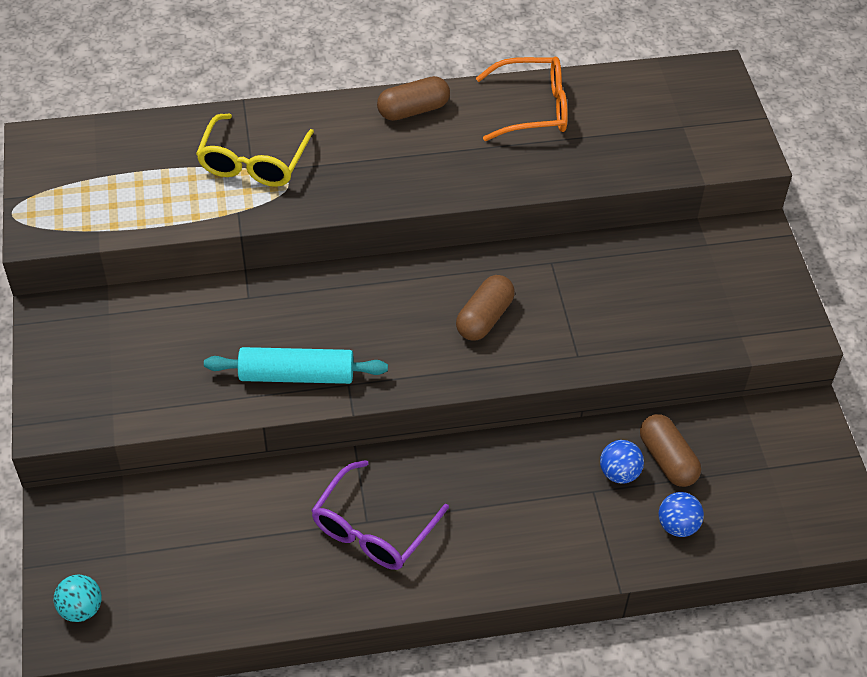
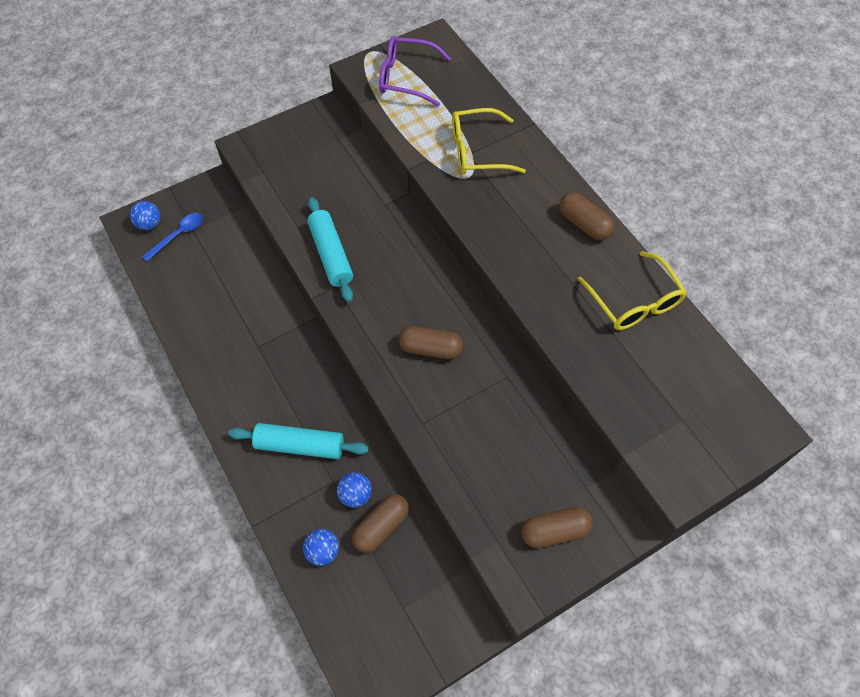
camera: 70 degrees right, 10 degrees up
turquoise ball [54,575,102,622] -> blue ball [130,201,160,230]
purple glasses [311,460,449,570] -> purple glasses moved to [379,36,451,106]
orange glasses [476,57,568,141] -> yellow glasses [577,251,687,330]
none -> blue spoon [142,213,203,261]
none -> turquoise rolling pin [228,423,369,459]
none -> brown capsule [521,507,593,548]

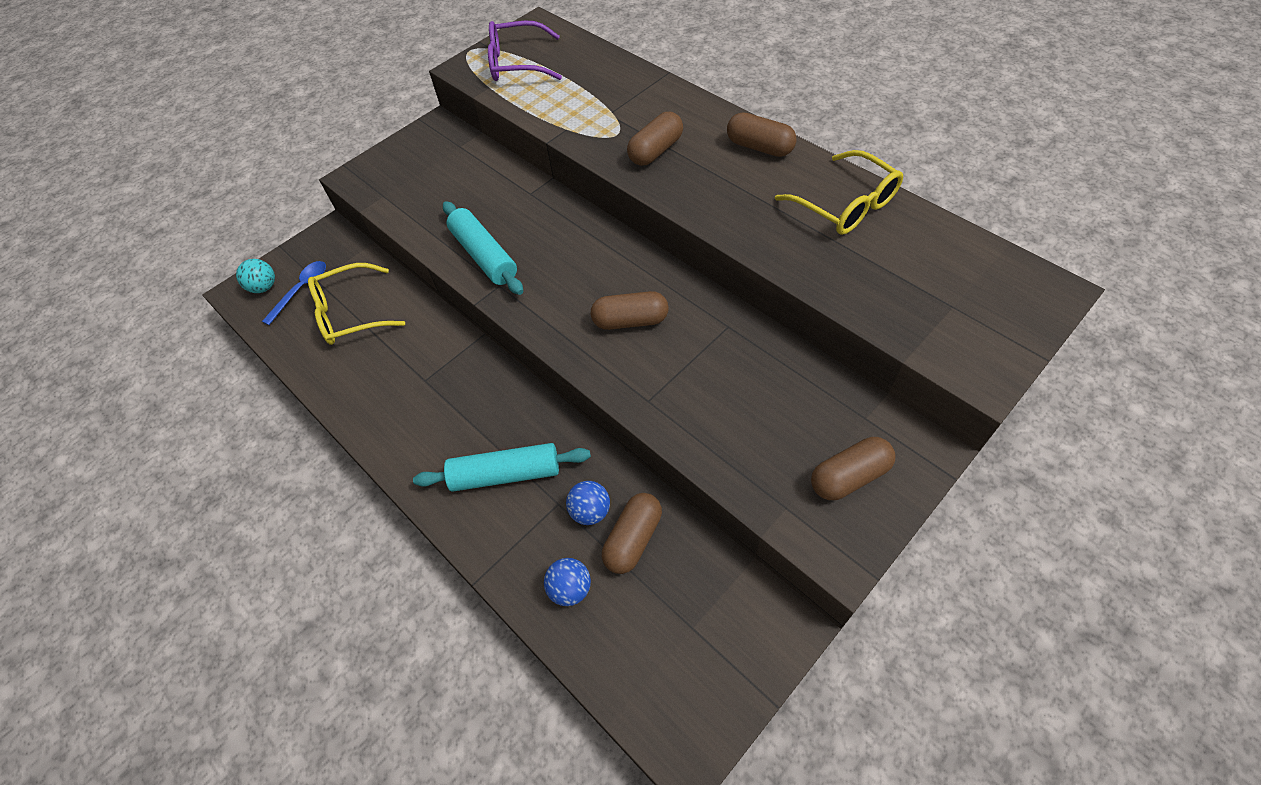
camera: 10 degrees left, 5 degrees down
blue ball [130,201,160,230] -> turquoise ball [236,259,275,293]
yellow glasses [452,108,526,174] -> yellow glasses moved to [308,263,405,345]
none -> brown capsule [627,112,683,166]

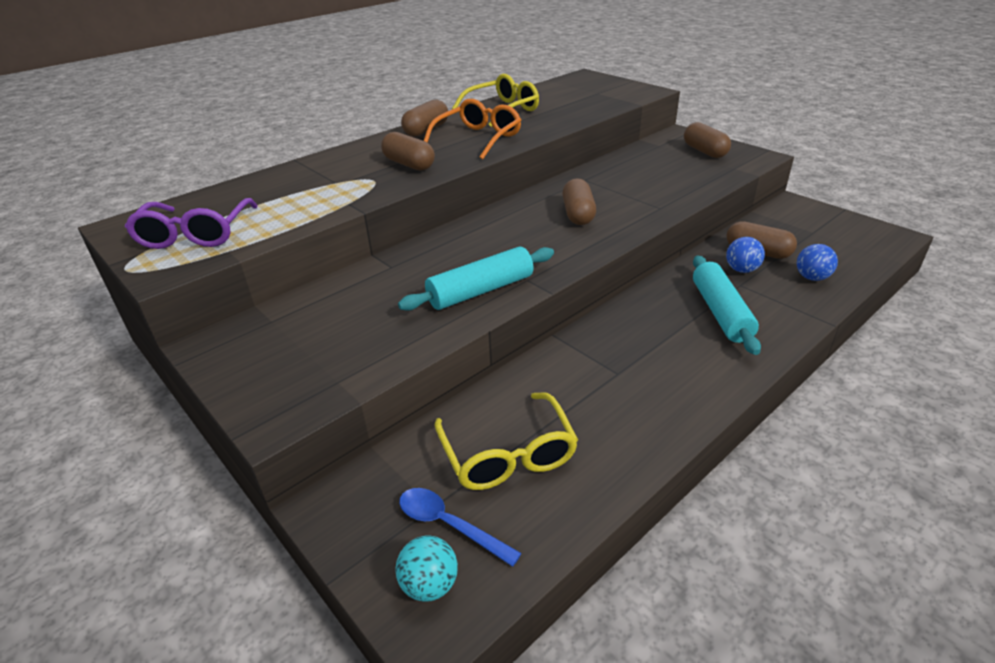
camera: 90 degrees left, 20 degrees down
none -> orange glasses [424,99,521,159]

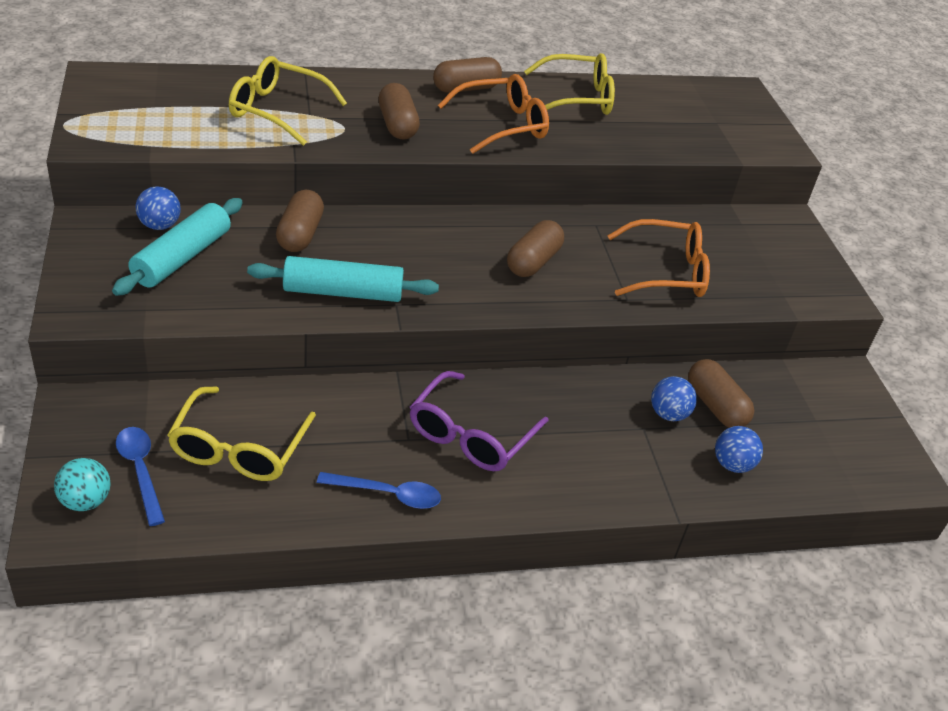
camera: 25 degrees right, 5 degrees up
purple glasses [125,198,258,249] -> purple glasses moved to [410,371,549,471]
brown capsule [684,122,731,158] -> brown capsule moved to [276,190,324,252]
turquoise rolling pin [693,255,761,355] -> turquoise rolling pin moved to [112,198,243,296]
none -> blue ball [136,186,181,230]
none -> yellow glasses [229,56,347,146]
none -> blue spoon [317,472,441,509]
none -> orange glasses [607,219,710,297]

